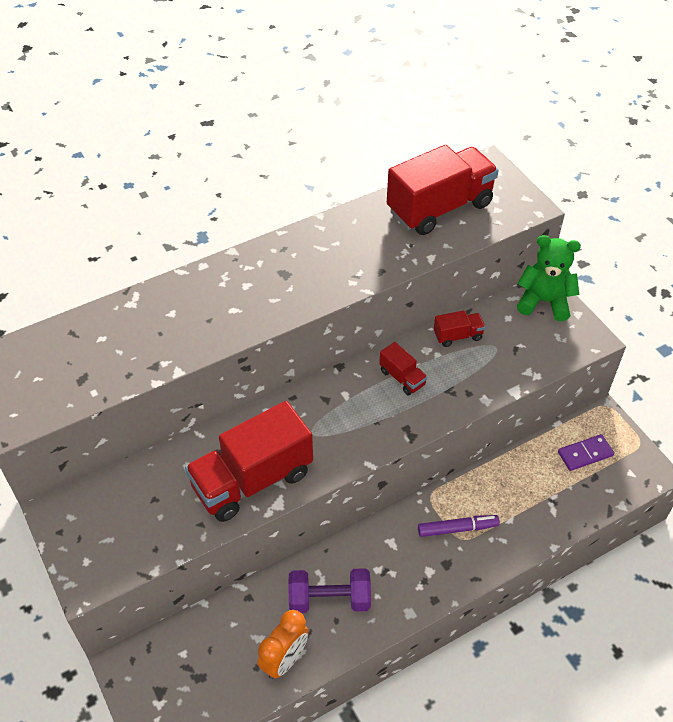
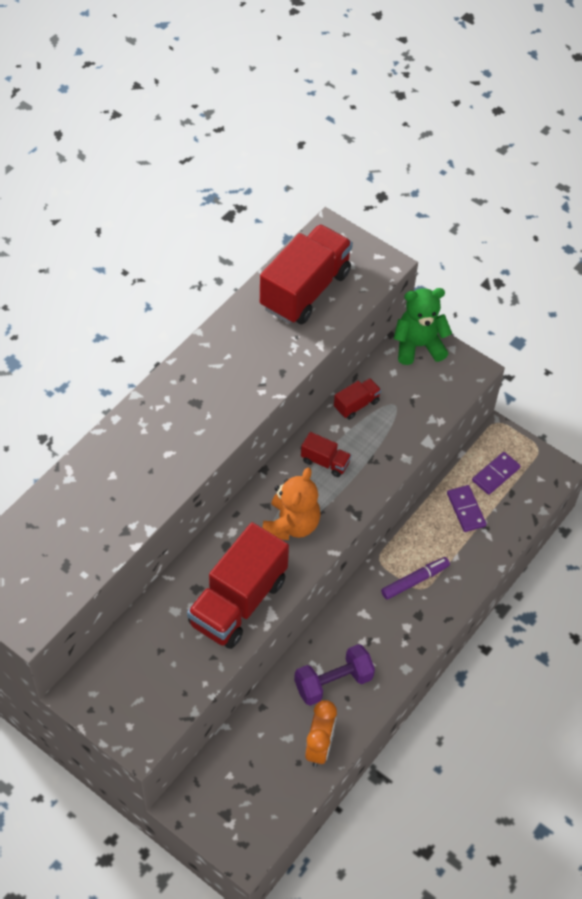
camera: 25 degrees left, 5 degrees up
none -> orange teddy bear [263,468,321,540]
none -> purple domino [447,485,486,532]

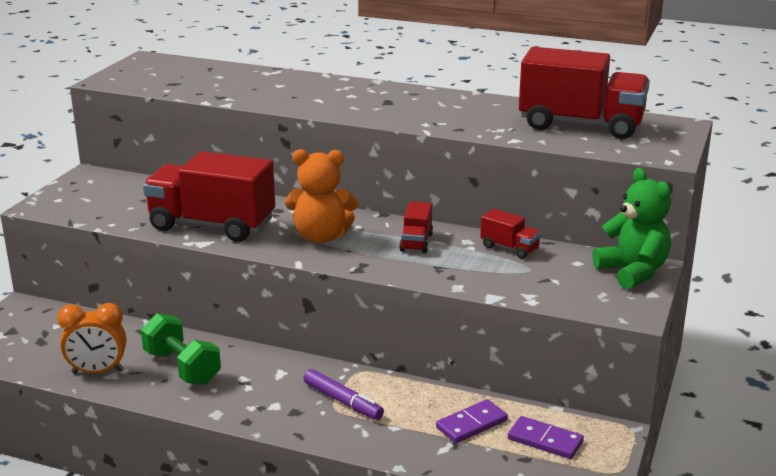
camera: 75 degrees right, 30 degrees down
purple dumbbell [294,644,375,706] -> green dumbbell [141,313,221,385]

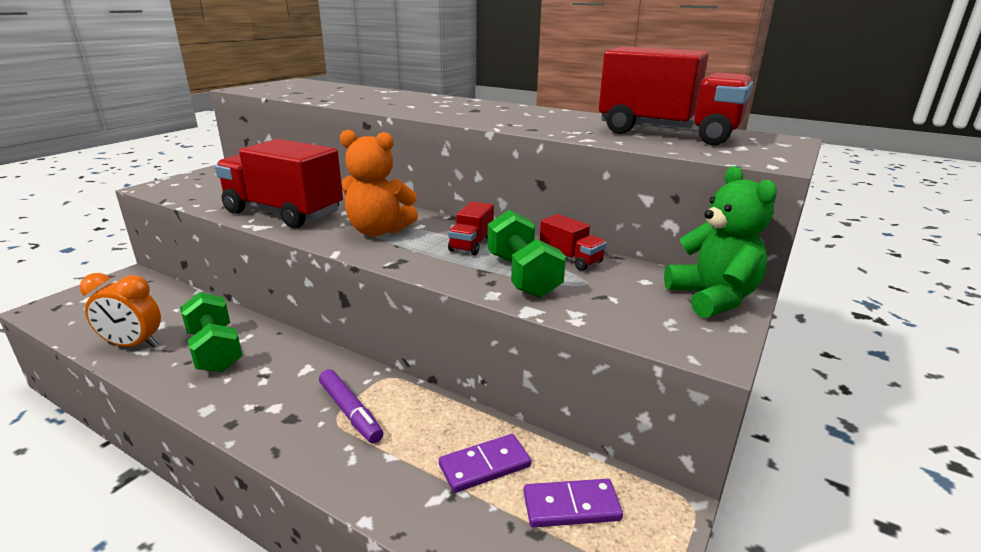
camera: 10 degrees right, 0 degrees up
purple domino [508,416,584,459] -> purple domino turned 45 degrees counterclockwise [523,479,623,528]
none -> green dumbbell [487,210,566,298]

